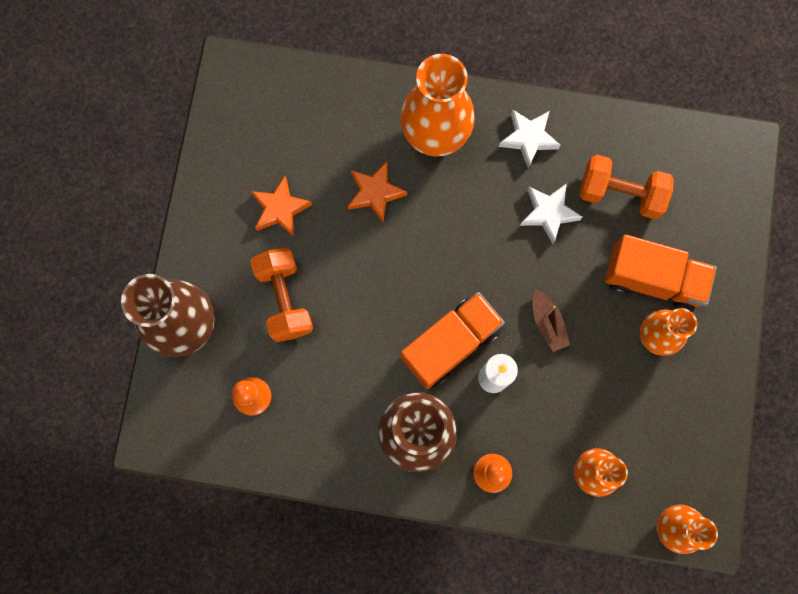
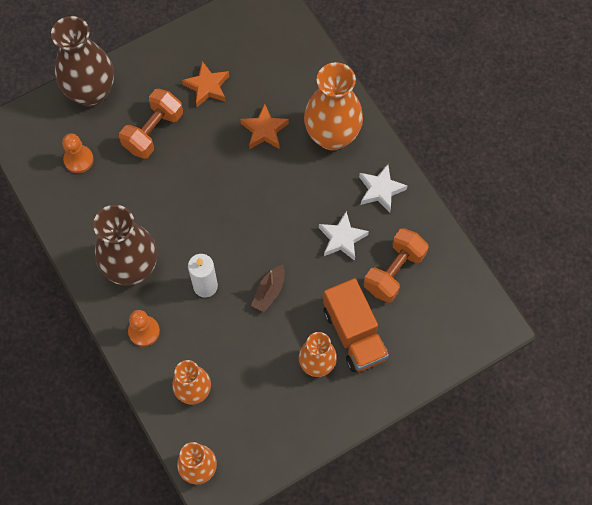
camera: 50 degrees right, 10 degrees down
orange truck [401,292,505,389] -> none
orange dumbbell [579,154,674,219] -> orange dumbbell turned 60 degrees clockwise [364,228,429,303]

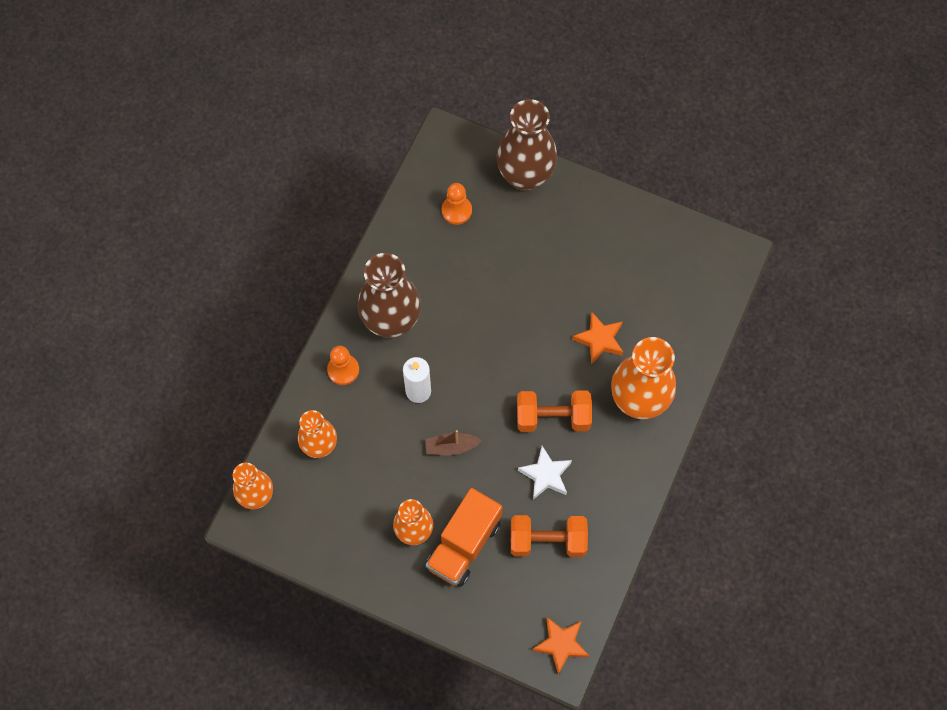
camera: 55 degrees right, 0 degrees up
orange dumbbell [119,89,183,159] -> orange dumbbell moved to [517,391,592,432]
orange star [182,61,229,107] -> orange star moved to [532,617,589,675]
white star [359,164,407,212] -> none

